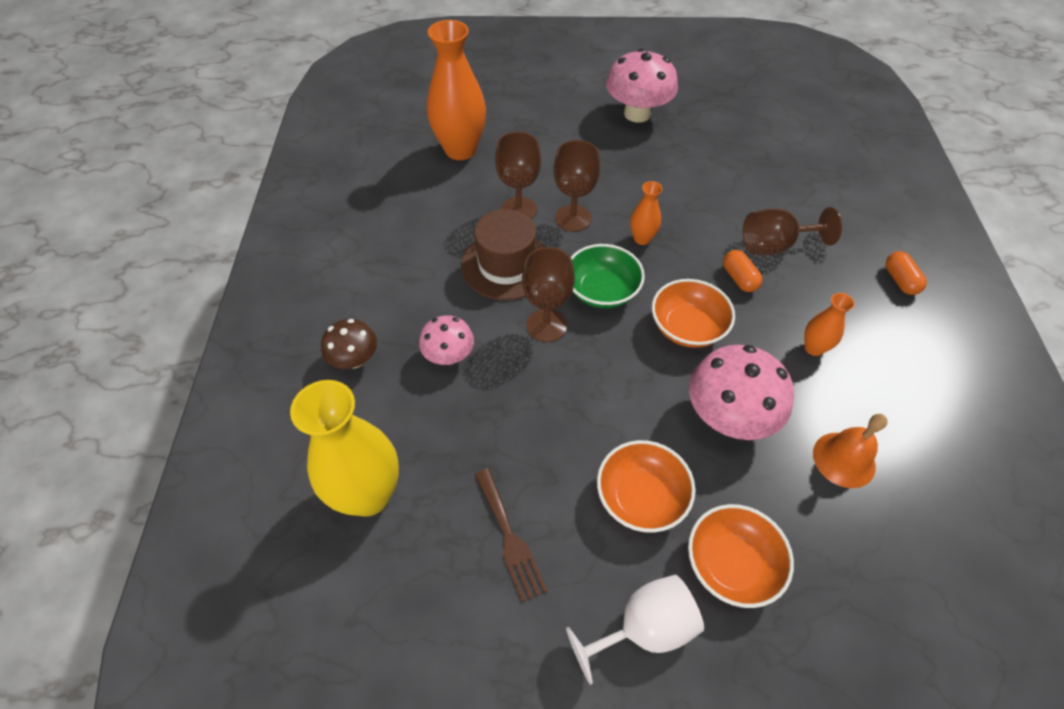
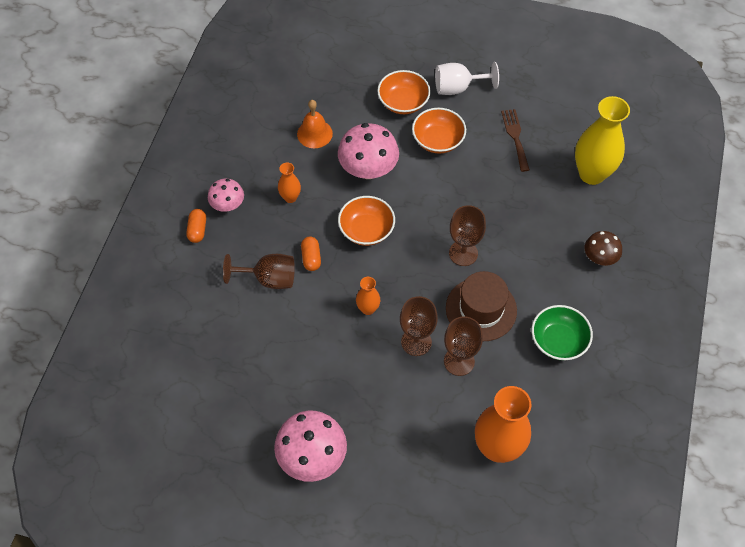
camera: 165 degrees left, 5 degrees up
pink mushroom [419,316,474,365] -> pink mushroom moved to [208,179,244,212]
green bowl [571,244,645,308] -> green bowl moved to [532,305,593,360]

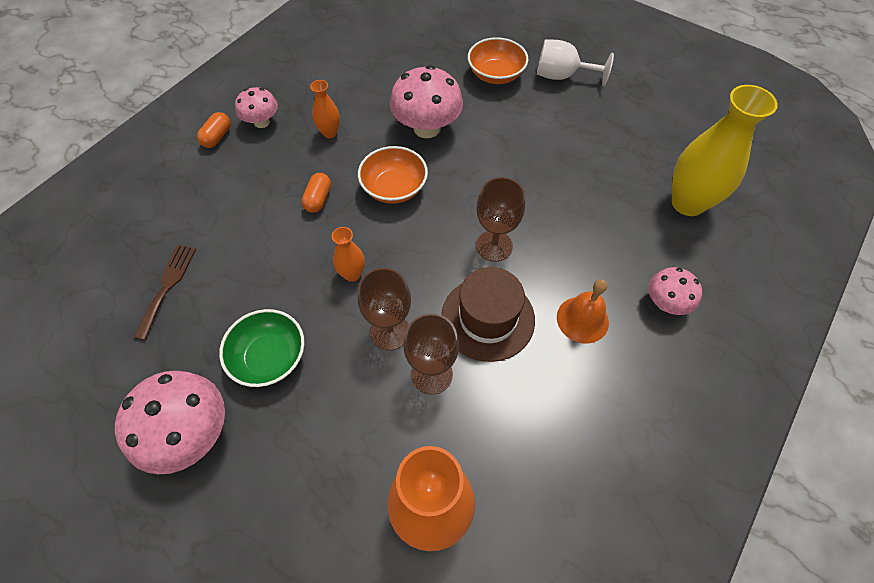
camera: 20 degrees right, 0 degrees up
brown goblet [223,254,295,289] -> none
orange bell [297,100,333,148] -> orange bell moved to [557,279,609,344]
orange bowl [412,108,466,154] -> none
brown fork [501,109,530,172] -> brown fork moved to [134,245,196,340]
green bowl [532,305,593,360] -> green bowl moved to [219,309,305,387]
brown mushroom [585,231,622,266] -> pink mushroom [648,267,702,315]

